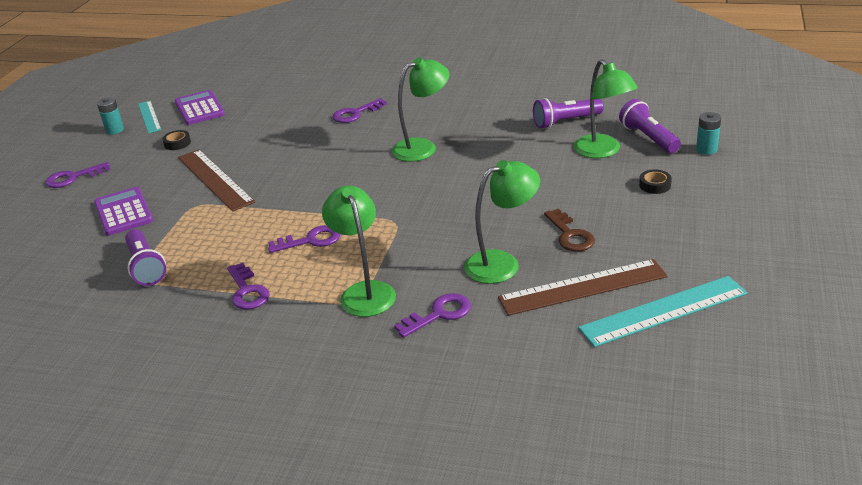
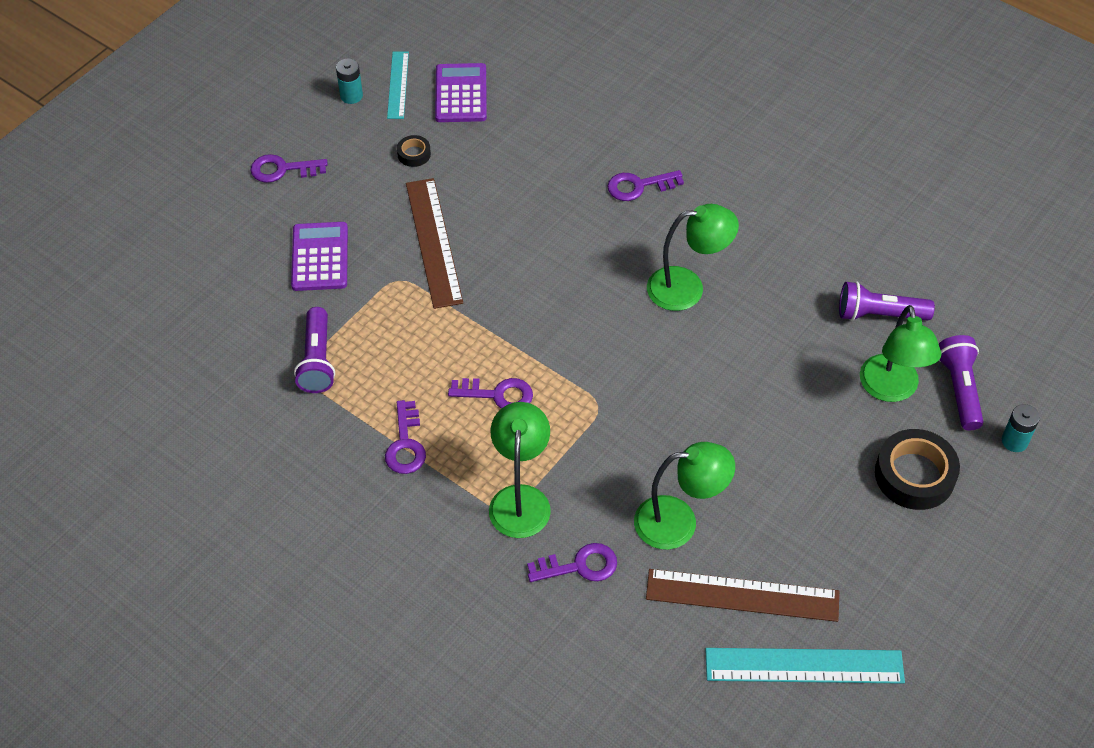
camera: 20 degrees right, 20 degrees up
brown key [544,209,595,251] -> none
black tape [639,170,672,194] -> black tape [875,429,960,510], size x2.08

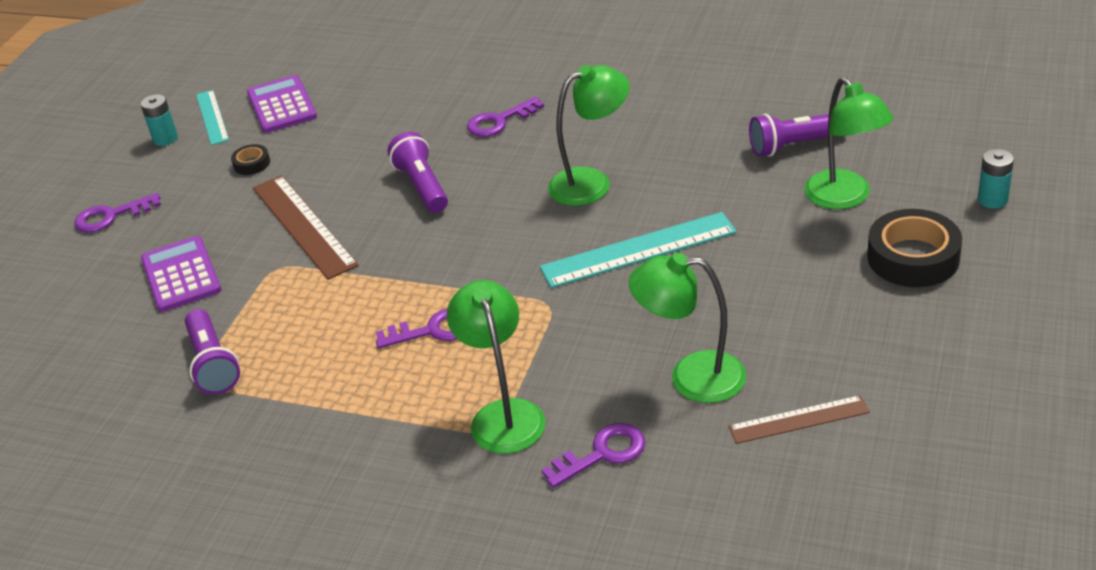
camera: 15 degrees left, 15 degrees down
purple key [385,400,426,474] -> none
green lamp [634,442,735,550] -> green lamp turned 150 degrees counterclockwise [629,253,746,403]
brown ruler [646,569,839,622] -> brown ruler [728,395,870,444], size x0.60
turquoise ruler [705,648,905,684] -> turquoise ruler moved to [540,212,737,288]
purple flashlight [939,335,983,430] -> purple flashlight moved to [388,132,448,213]

